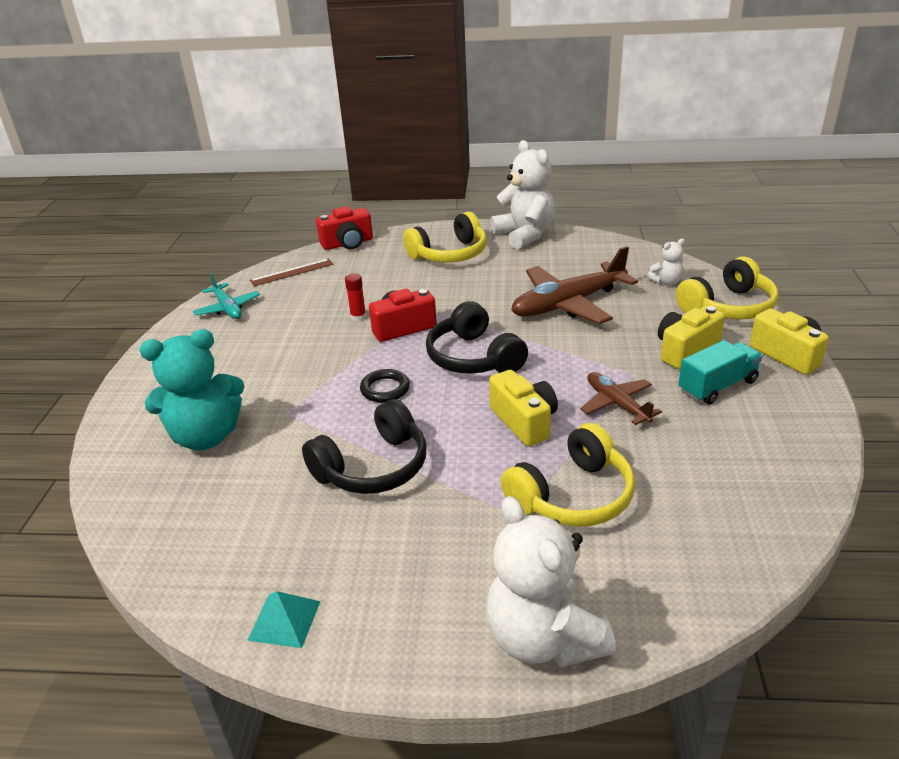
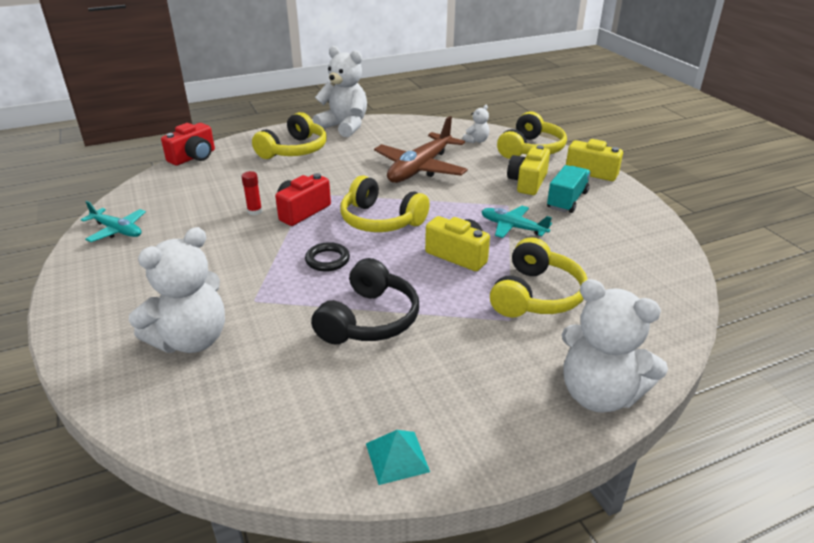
camera: 30 degrees left, 0 degrees up
turquoise teddy bear [140,329,244,451] -> white teddy bear [129,227,225,353]
brown ruler [250,258,333,286] -> none
black headphones [426,301,528,374] -> yellow headphones [340,175,430,232]
brown plane [580,372,662,425] -> turquoise plane [481,206,552,238]

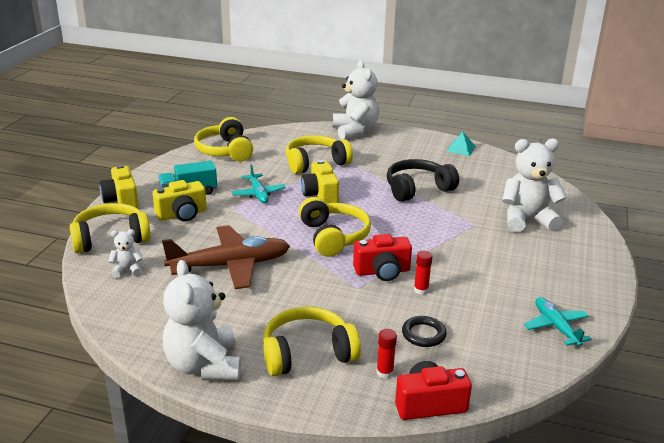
camera: 140 degrees left, 5 degrees down
black ring [305,242,350,272] -> black ring moved to [402,316,447,347]
none -> yellow headphones [194,117,253,161]
none -> red glue stick [376,329,397,379]

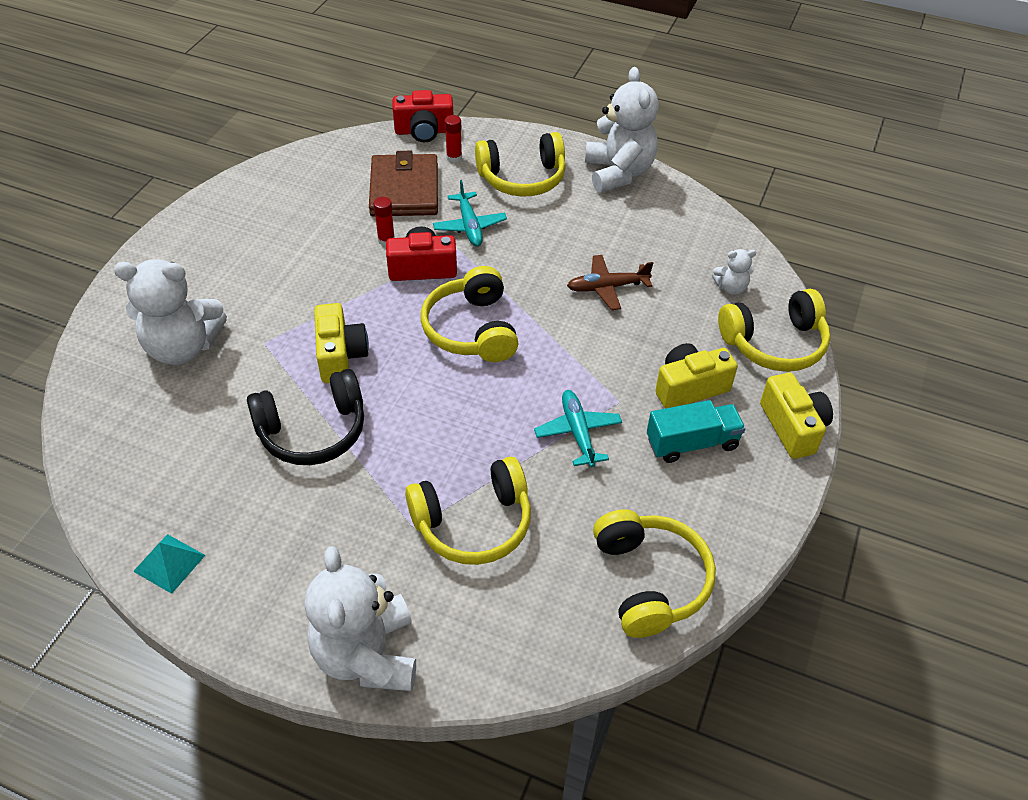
camera: 175 degrees left, 20 degrees up
brown plane [162,225,290,289] -> brown plane [567,255,653,310], size x0.56
yellow camera [301,160,339,203] -> yellow camera moved to [314,303,369,383]
black ring [402,316,447,347] -> brown wallet [369,151,438,217]
turquoise plane [524,297,592,346] -> turquoise plane moved to [433,180,507,247]

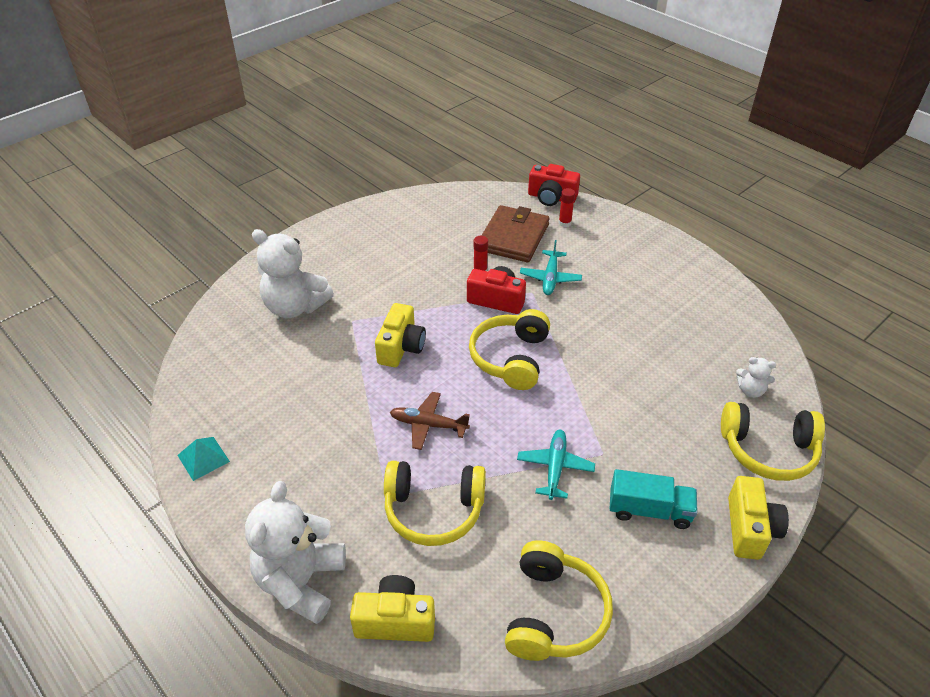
camera: 25 degrees right, 5 degrees down
black headphones [247,369,364,465] -> none
yellow headphones [475,132,566,197] -> none
brown plane [567,255,653,310] -> brown plane moved to [390,392,470,450]
white teddy bear [585,67,659,192] -> none
yellow camera [655,343,738,409] -> yellow camera moved to [350,575,435,642]

